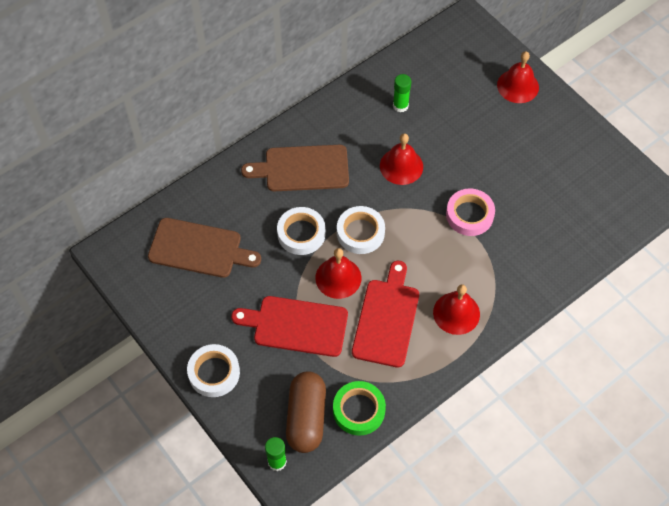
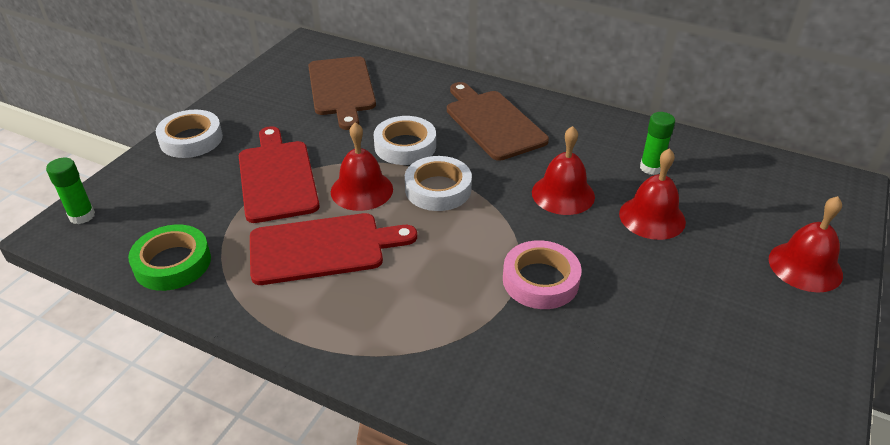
camera: 65 degrees right, 20 degrees down
brown capsule [286,371,326,453] -> none
red bell [433,285,480,335] -> red bell moved to [619,148,686,240]

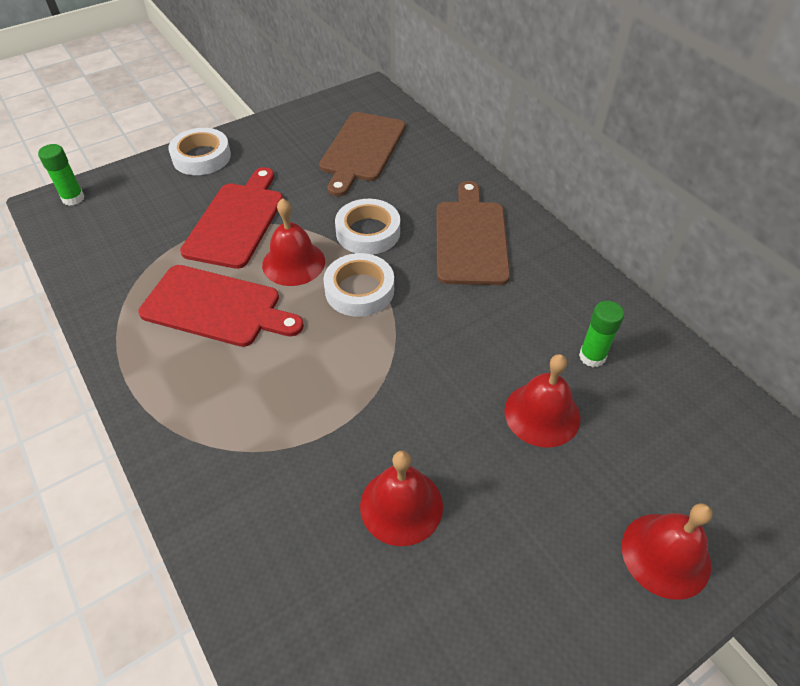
camera: 30 degrees right, 10 degrees up
green tape [128,225,211,291] -> none
pink tape [503,240,582,309] -> none
red bell [532,126,595,215] -> red bell moved to [360,451,443,546]

